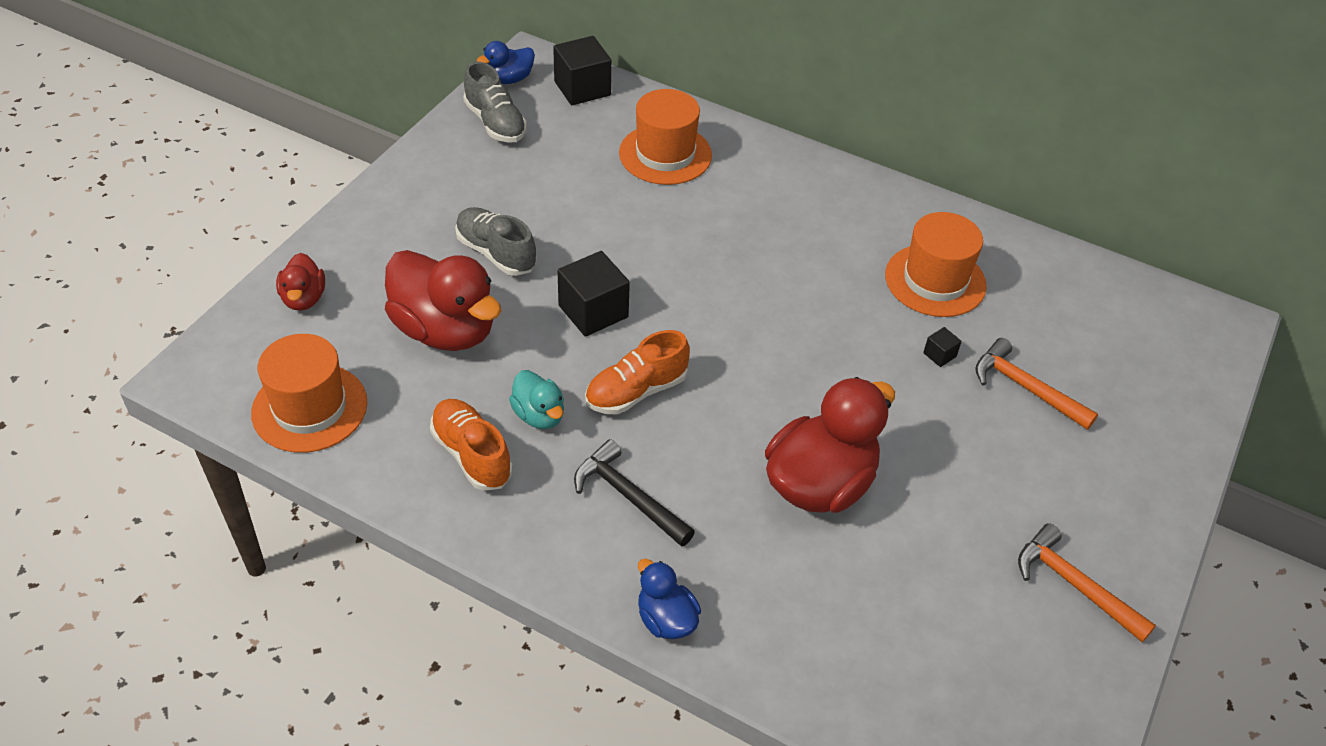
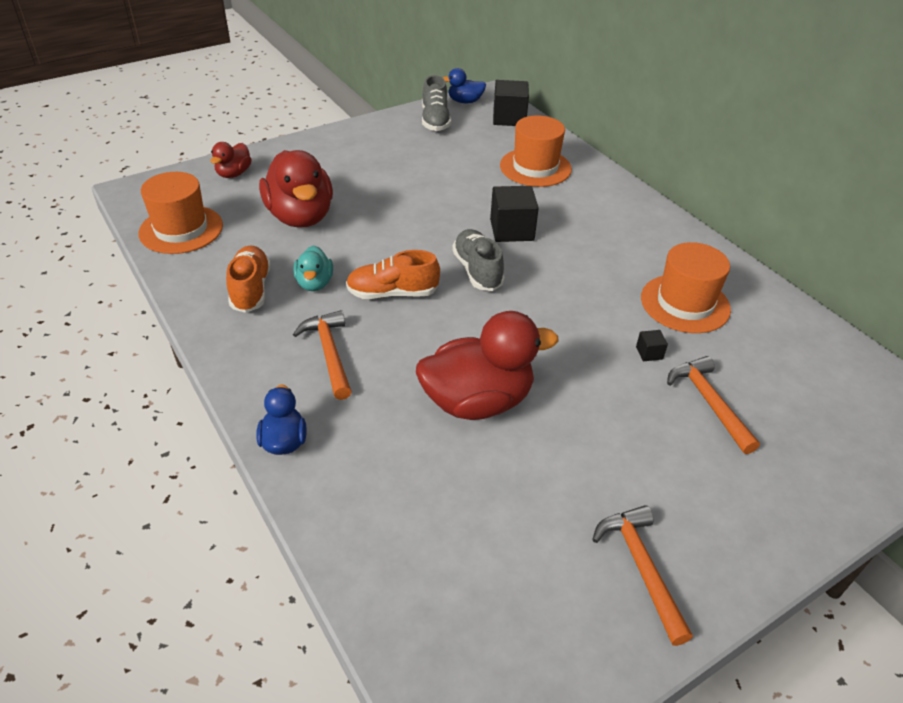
camera: 30 degrees right, 5 degrees down
grey shoe [455,207,537,276] -> grey shoe moved to [452,229,505,291]
black cube [557,251,630,337] -> black cube moved to [490,186,539,242]
black hammer [574,439,695,547] -> orange hammer [293,310,352,400]

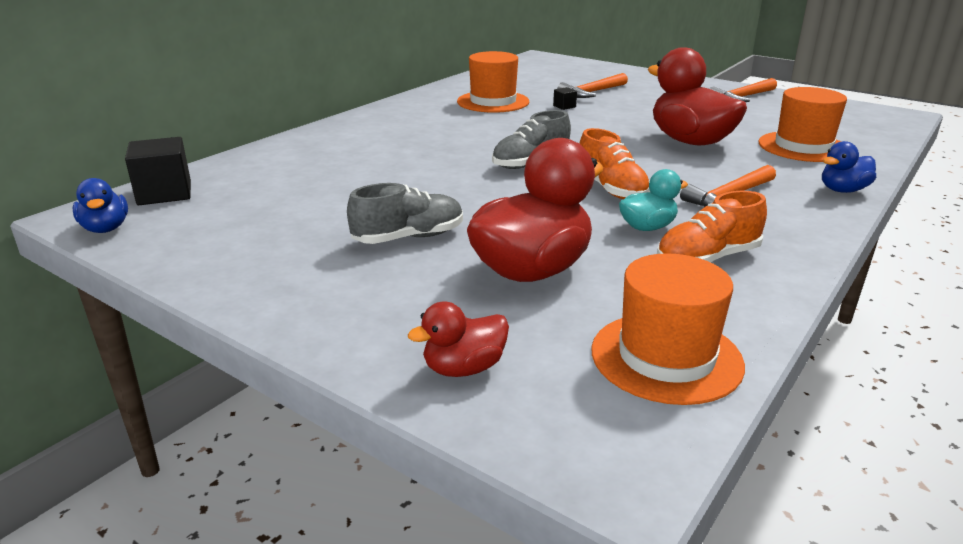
camera: 110 degrees left, 15 degrees down
red duck [210,142,252,178] -> red duck turned 150 degrees clockwise [408,301,509,377]
grey shoe [422,75,451,131] -> grey shoe moved to [347,183,463,244]
black cube [490,186,539,242] -> none
orange hat [500,115,572,187] -> orange hat moved to [758,87,847,162]

